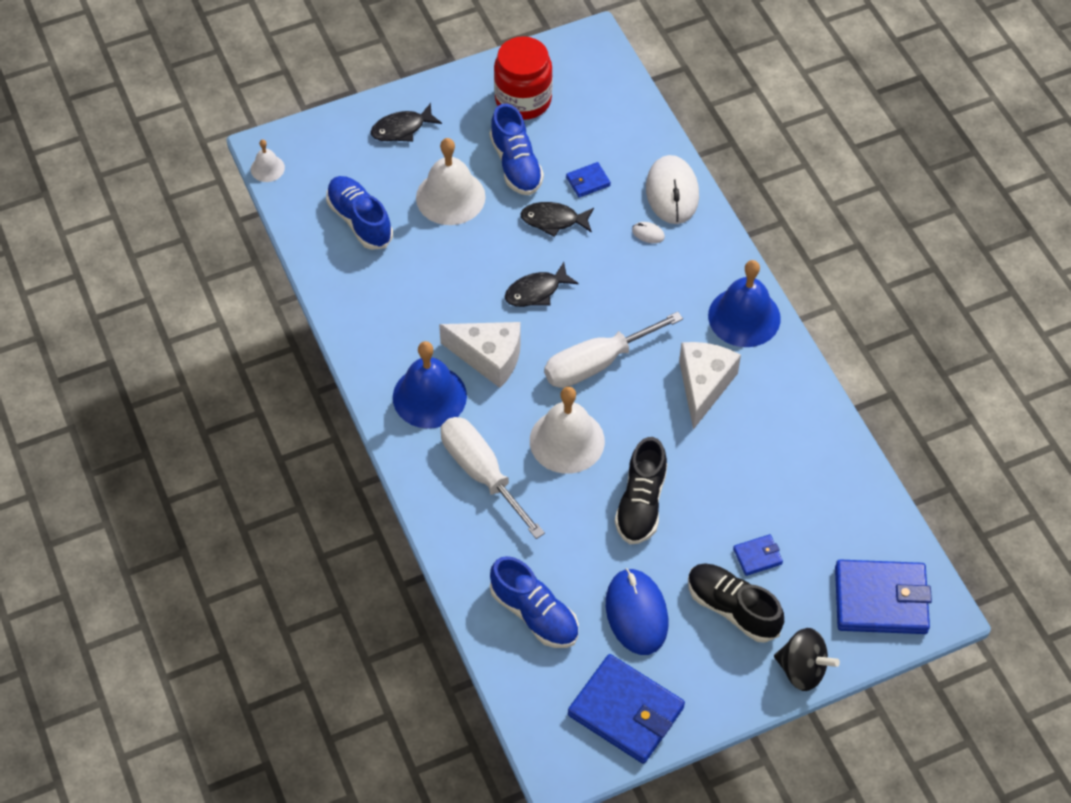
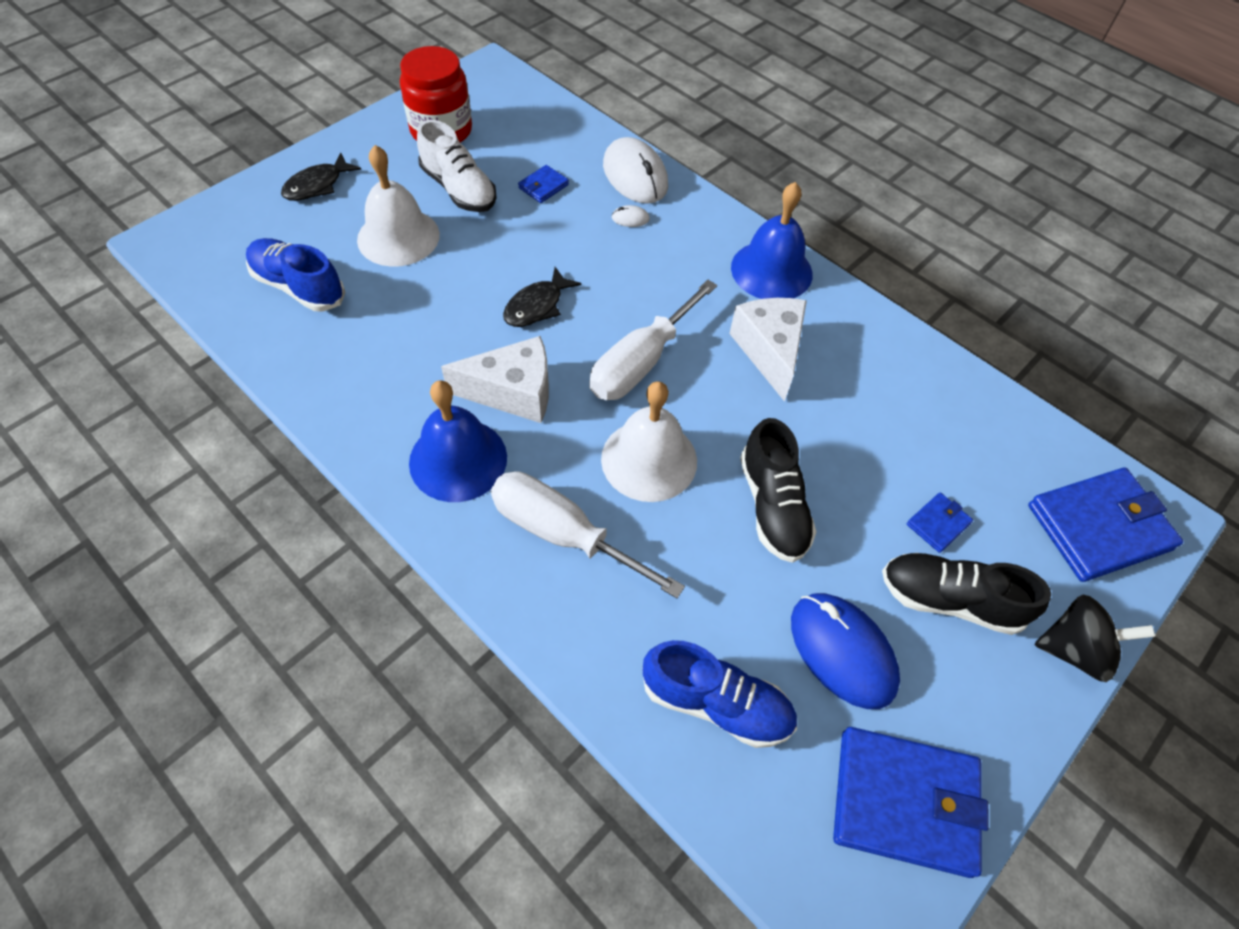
camera: 25 degrees left, 0 degrees up
white bell [251,139,285,182] -> none
blue shoe [490,104,544,195] -> white shoe [417,120,497,212]
black fish [520,202,594,237] -> none

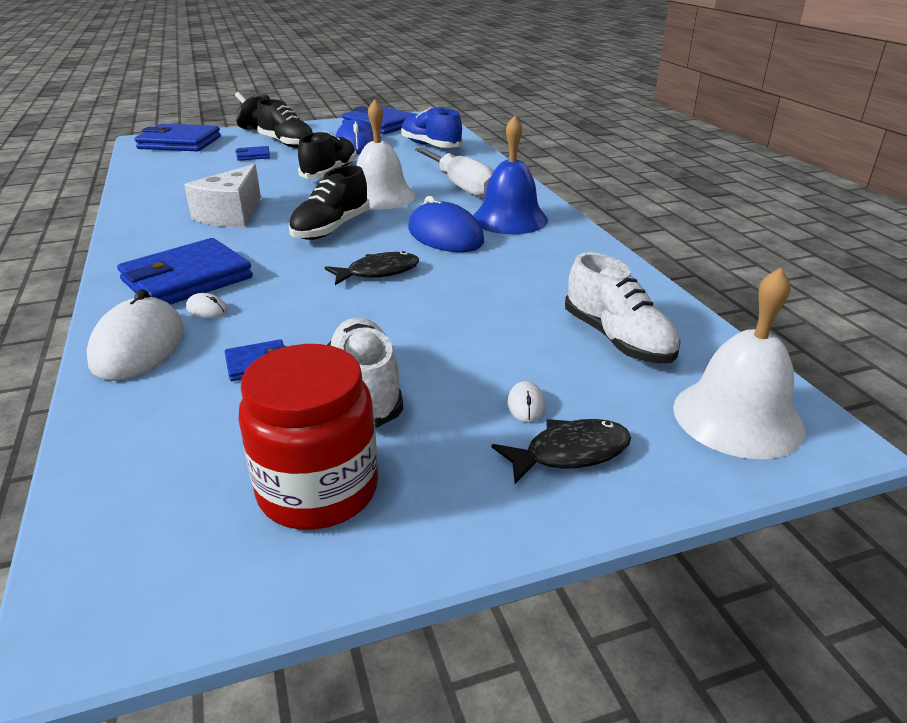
camera: 150 degrees left, 25 degrees down
blue shoe [246,238,346,311] -> white shoe [565,252,681,363]
white bell [357,145,440,267] -> white bell moved to [673,267,805,459]
white cheese [441,336,549,423] -> blue mouse [408,196,484,252]
white screwdriver [589,280,717,400] -> black shoe [289,165,370,240]
blue bell [731,182,813,299] -> none
none -> blue wallet [117,238,253,305]
none -> white mouse [508,381,546,423]

